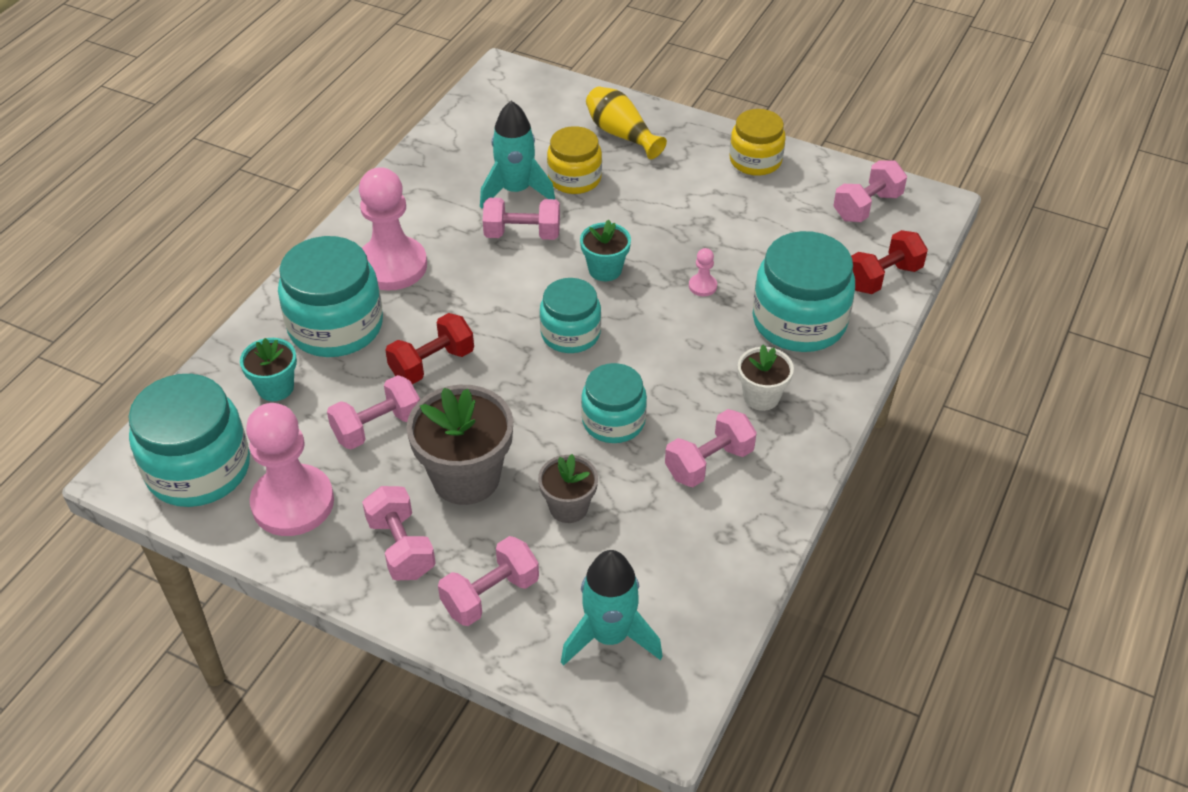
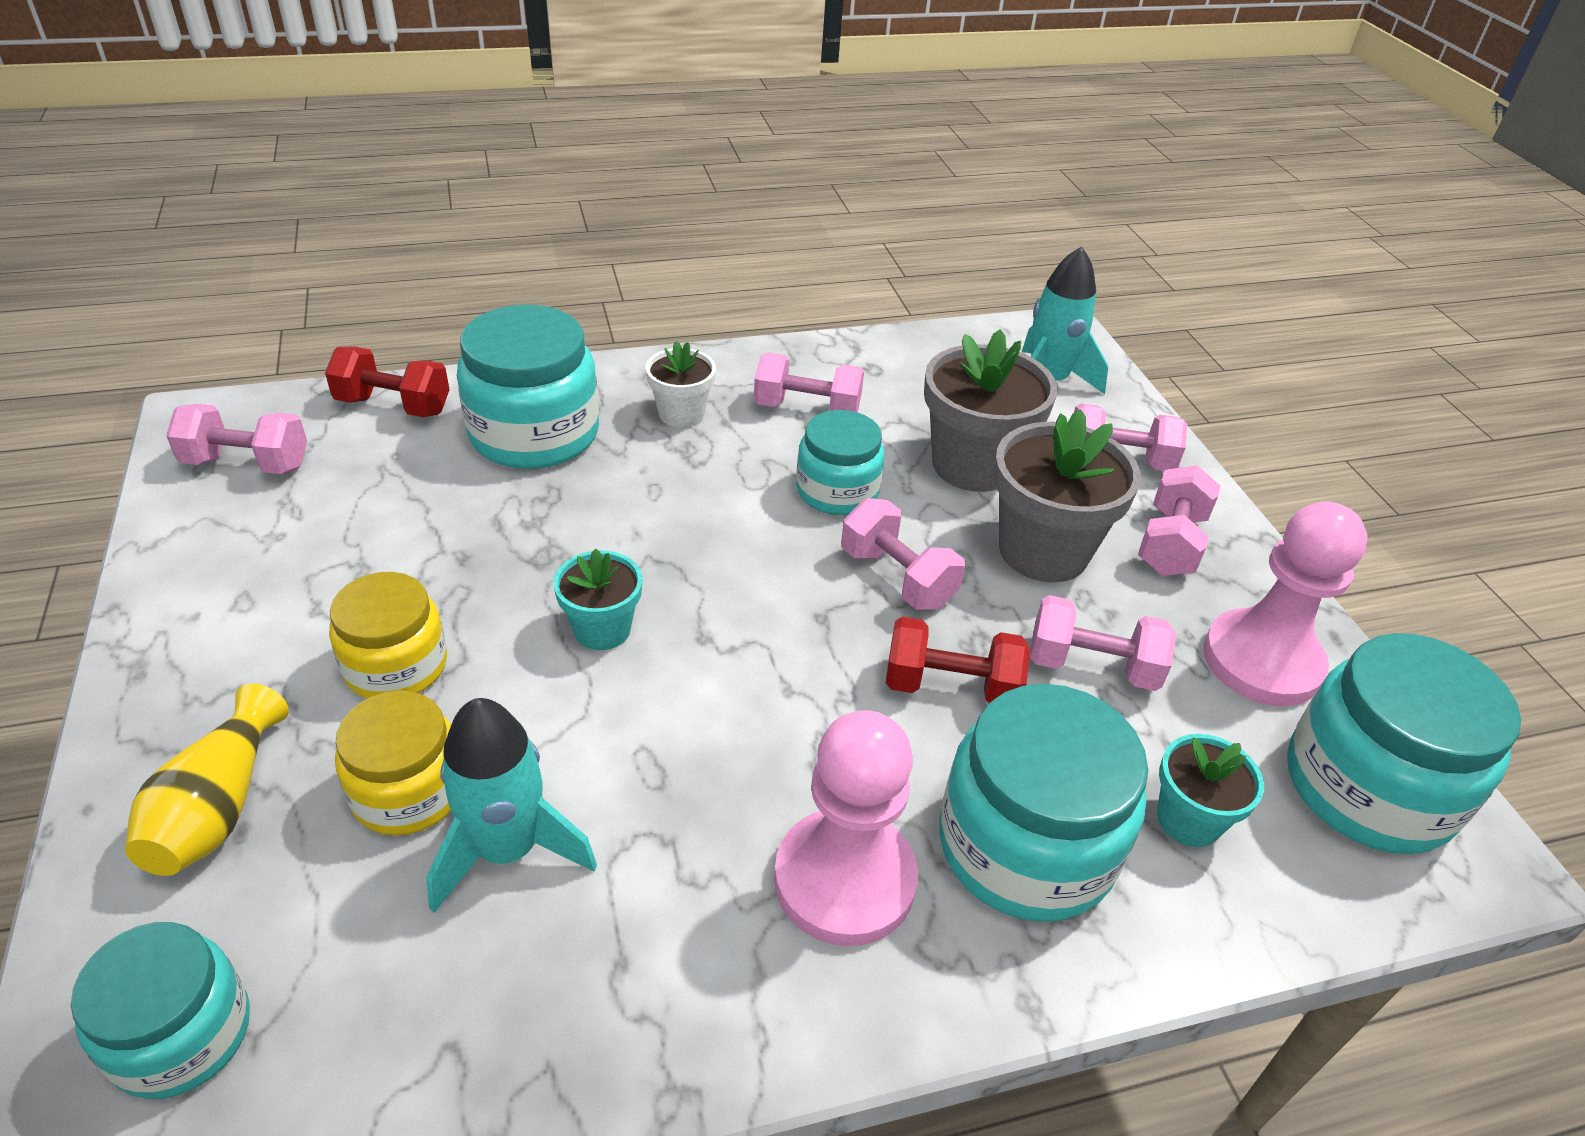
camera: 135 degrees left, 5 degrees down
pink dumbbell [483,198,560,240] -> pink dumbbell moved to [841,498,965,610]
grey flower pot [538,454,598,523] -> grey flower pot [924,329,1058,492], size x1.77
turquoise jar [540,278,601,353] -> turquoise jar moved to [71,922,250,1099]
pink pawn [689,248,717,296] -> none
yellow jar [730,109,786,176] -> yellow jar moved to [329,572,447,699]

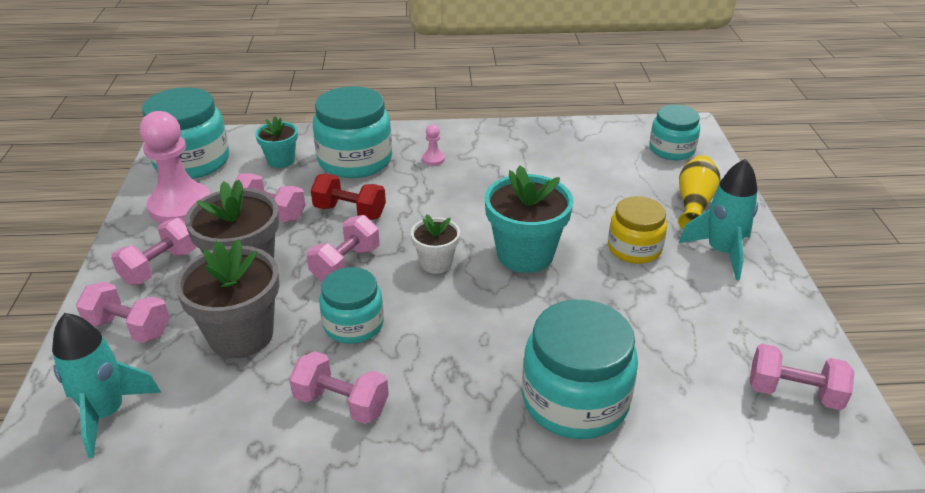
camera: 165 degrees left, 5 degrees down
red dumbbell [325,346,450,417] -> none
yellow jar [335,691,451,835] -> none
turquoise rocket [426,698,597,913] -> turquoise rocket moved to [679,159,758,280]
turquoise flower pot [553,549,643,650] -> turquoise flower pot [485,165,574,273], size x1.77
white flower pot [645,341,716,428] -> white flower pot moved to [411,215,460,274]
pink pawn [774,710,918,946] -> pink pawn [422,125,445,166], size x0.40
pink dumbbell [841,498,965,610] -> pink dumbbell turned 60 degrees clockwise [307,215,380,283]

